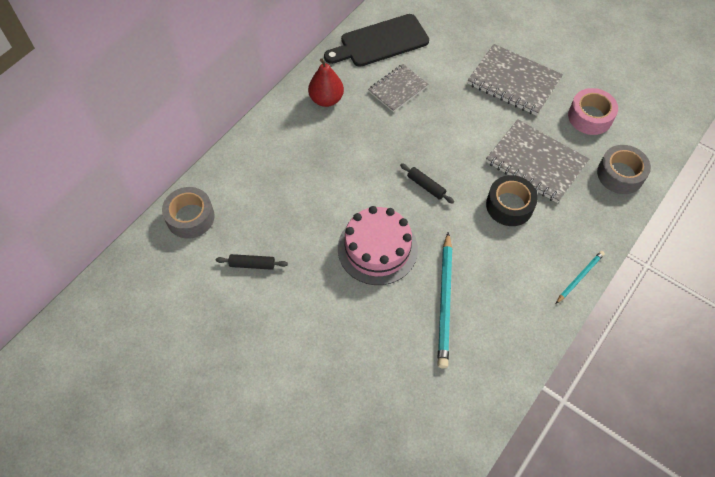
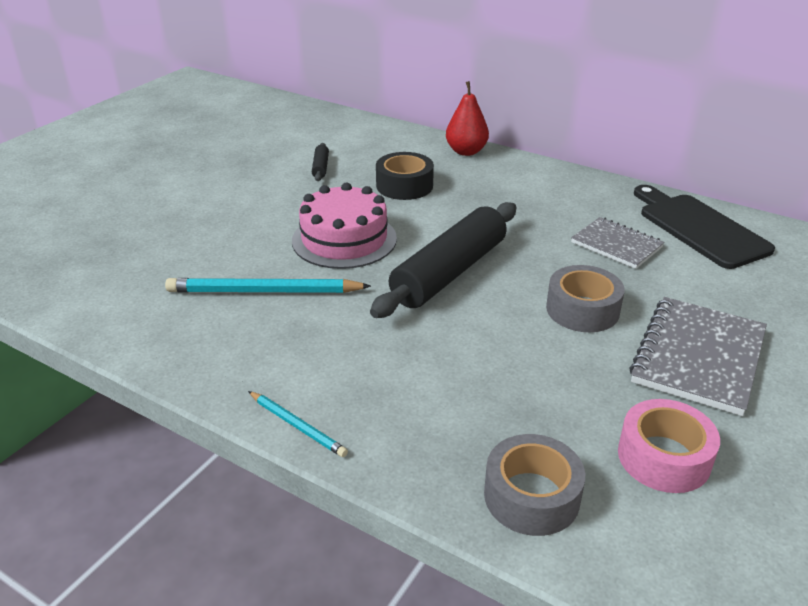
camera: 85 degrees right, 25 degrees down
grey tape [162,187,215,239] -> grey tape moved to [546,265,625,332]
red pear [308,58,344,107] -> red pear moved to [446,81,489,156]
black rolling pin [400,163,454,204] -> black rolling pin [370,202,517,318], size x2.45
grey notebook [486,119,589,203] -> none
black tape [486,175,538,226] -> black tape moved to [376,152,434,200]

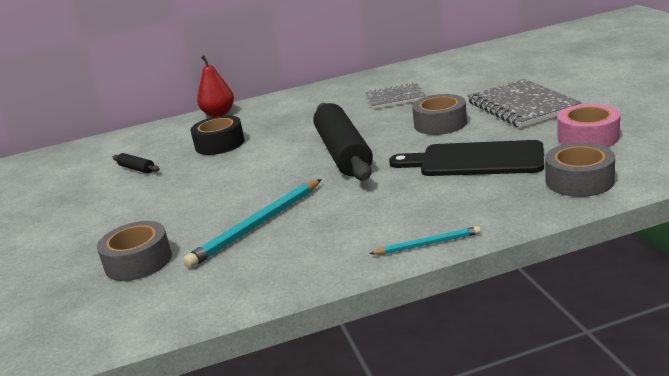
camera: 45 degrees left, 10 degrees down
pink cake [292,183,397,269] -> none
black cutting board [634,185,775,269] -> black cutting board moved to [389,140,544,176]
none -> grey tape [97,221,172,281]

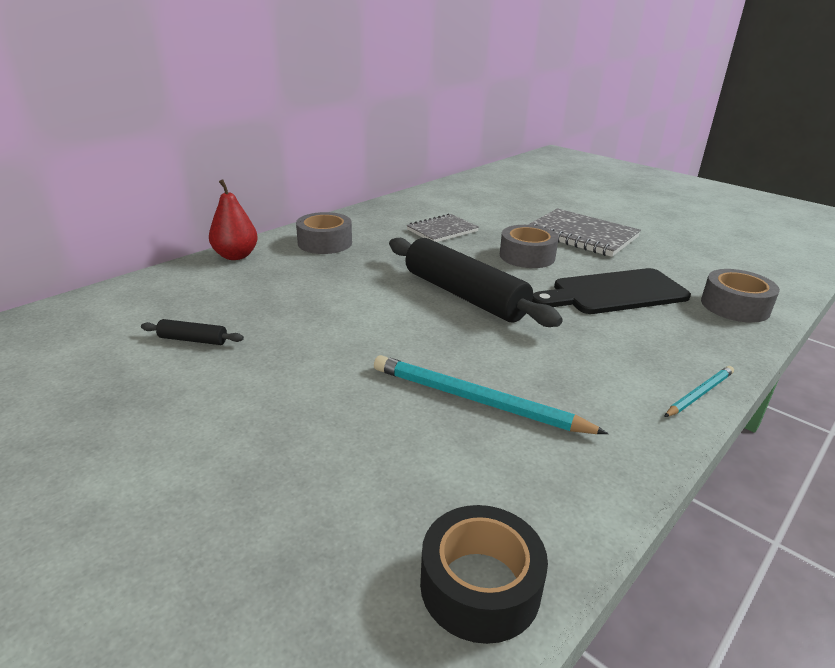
camera: 35 degrees left, 5 degrees up
grey tape [97,221,172,281] -> grey tape moved to [296,212,352,254]
turquoise pencil [183,179,322,268] -> turquoise pencil turned 105 degrees clockwise [374,355,609,434]
black tape [191,115,244,155] -> black tape moved to [420,505,548,644]
pink tape [557,104,620,147] -> none

